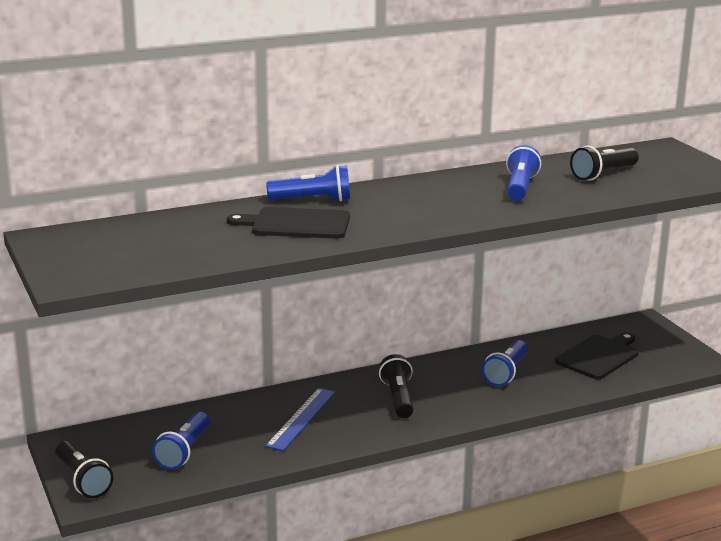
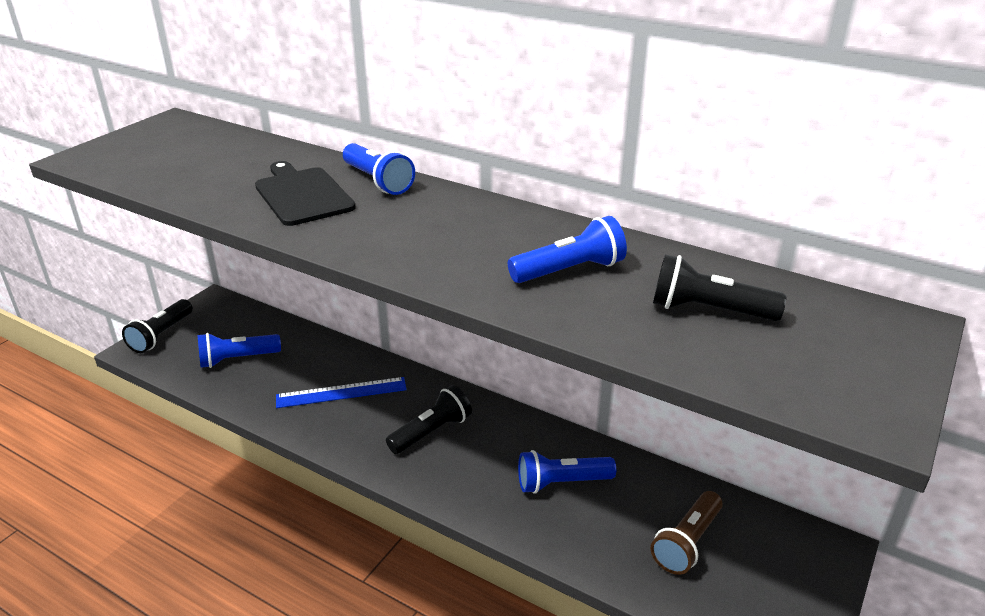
camera: 55 degrees right, 10 degrees up
black cutting board [555,333,639,379] -> brown flashlight [651,491,723,575]

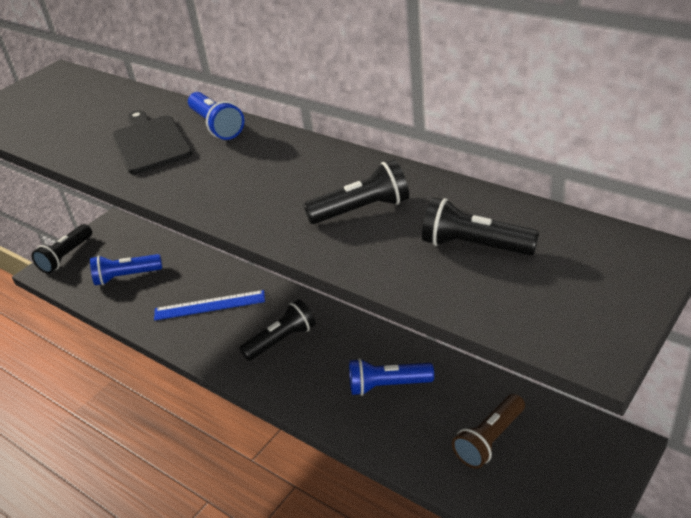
camera: 10 degrees right, 5 degrees up
blue flashlight [508,216,627,283] -> black flashlight [304,160,409,224]

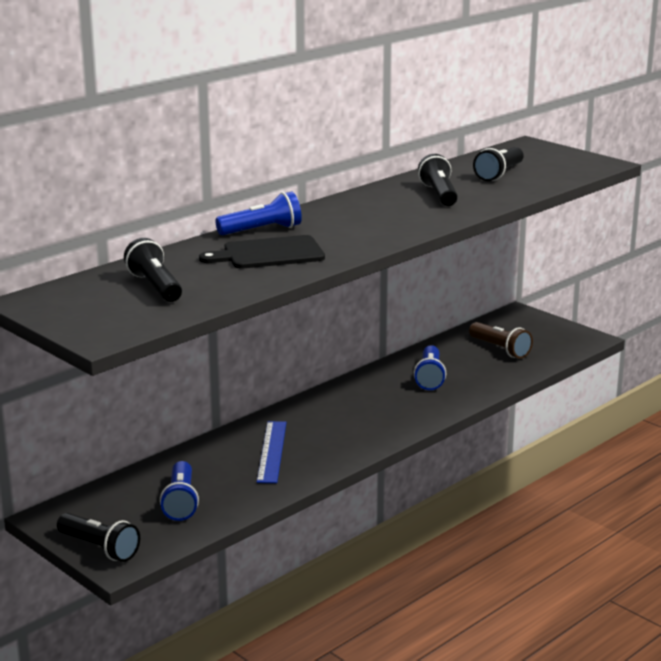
camera: 85 degrees left, 15 degrees down
black flashlight [239,299,316,361] -> black flashlight moved to [124,238,182,302]

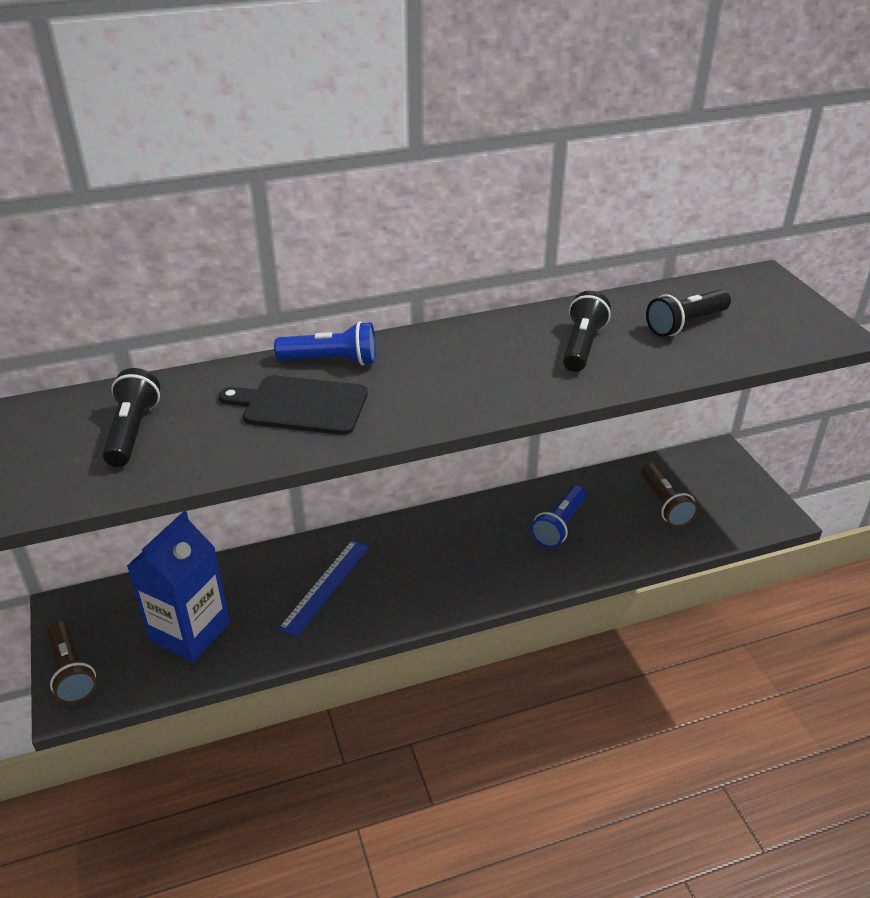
camera: 25 degrees right, 15 degrees up
black flashlight [57,513,140,562] -> brown flashlight [47,620,97,704]
blue flashlight [160,461,199,521] -> blue carton [127,511,230,662]

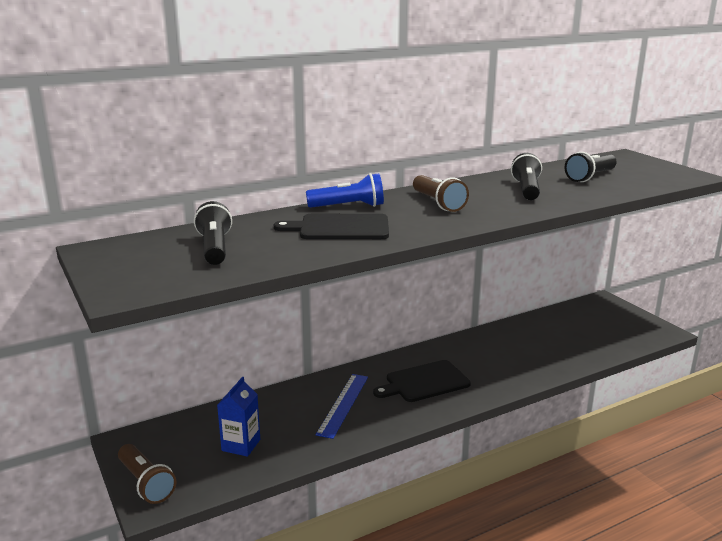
camera: 10 degrees left, 15 degrees down
blue carton [127,511,230,662] -> blue carton [217,377,260,457], size x0.60
blue flashlight [531,485,586,548] -> none
brown flashlight [641,463,698,527] -> brown flashlight moved to [413,175,469,212]
none -> black cutting board [373,360,471,402]

